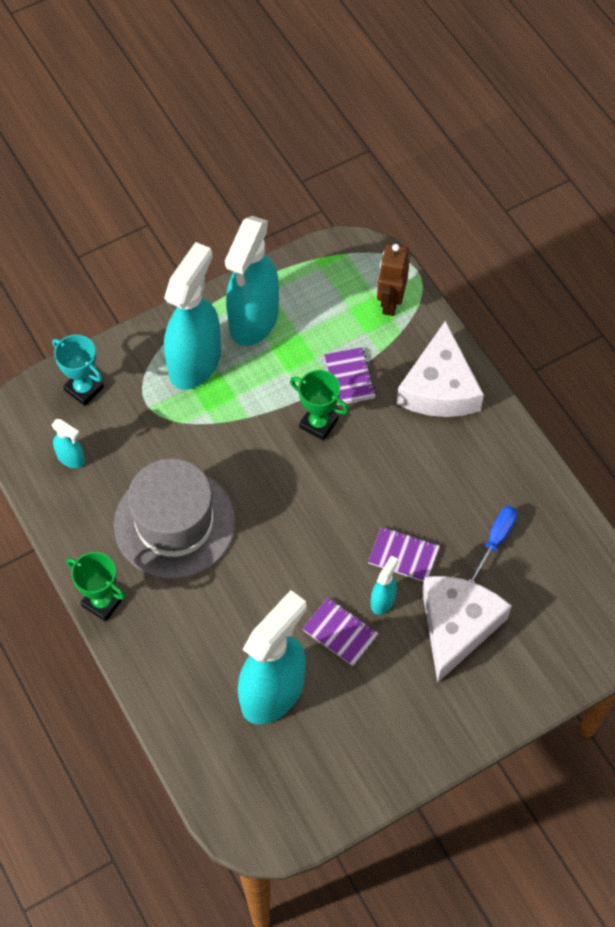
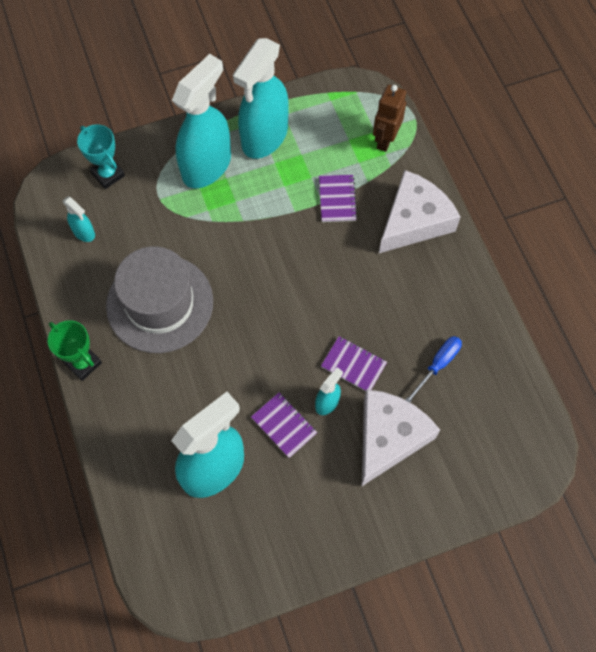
camera: 10 degrees right, 5 degrees up
green trophy [290,370,349,441] -> none
white cheese [397,320,484,417] -> white cheese turned 150 degrees counterclockwise [379,170,461,253]

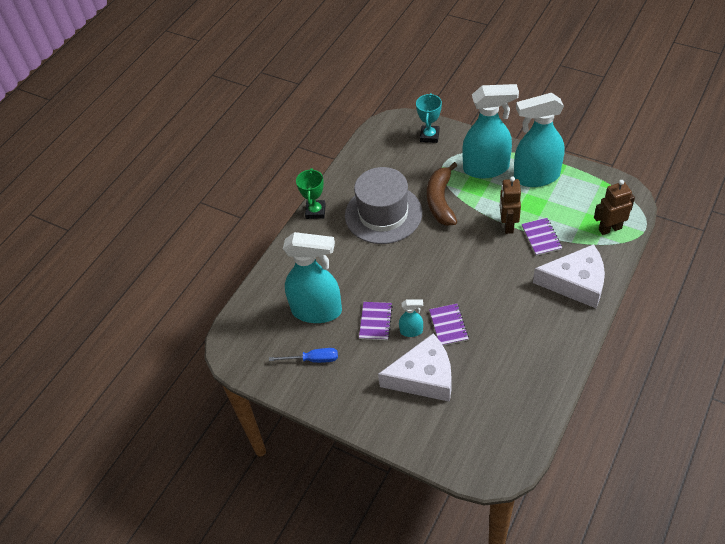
camera: 55 degrees right, 15 degrees down
turquoise spray bottle [63,196,95,242] -> none
purple notebook [319,175,358,222] -> purple notebook turned 60 degrees counterclockwise [522,218,562,256]
blue screwdriver [406,336,462,402] -> blue screwdriver moved to [269,348,338,363]
none -> brown banana [427,162,457,226]
none -> brown robot [500,176,521,234]

